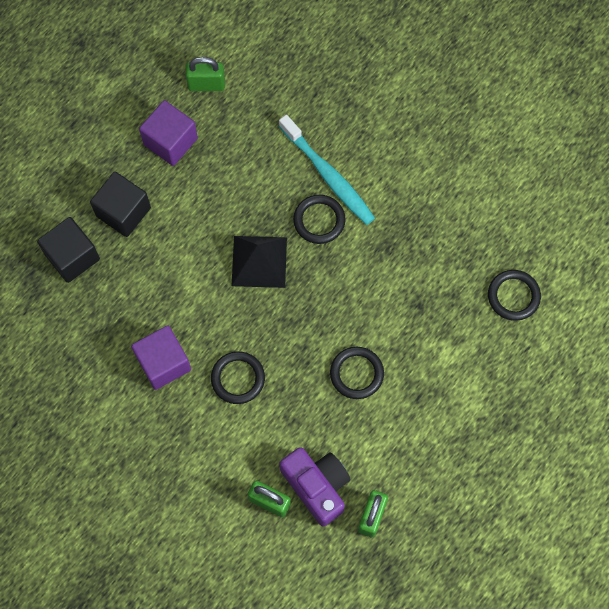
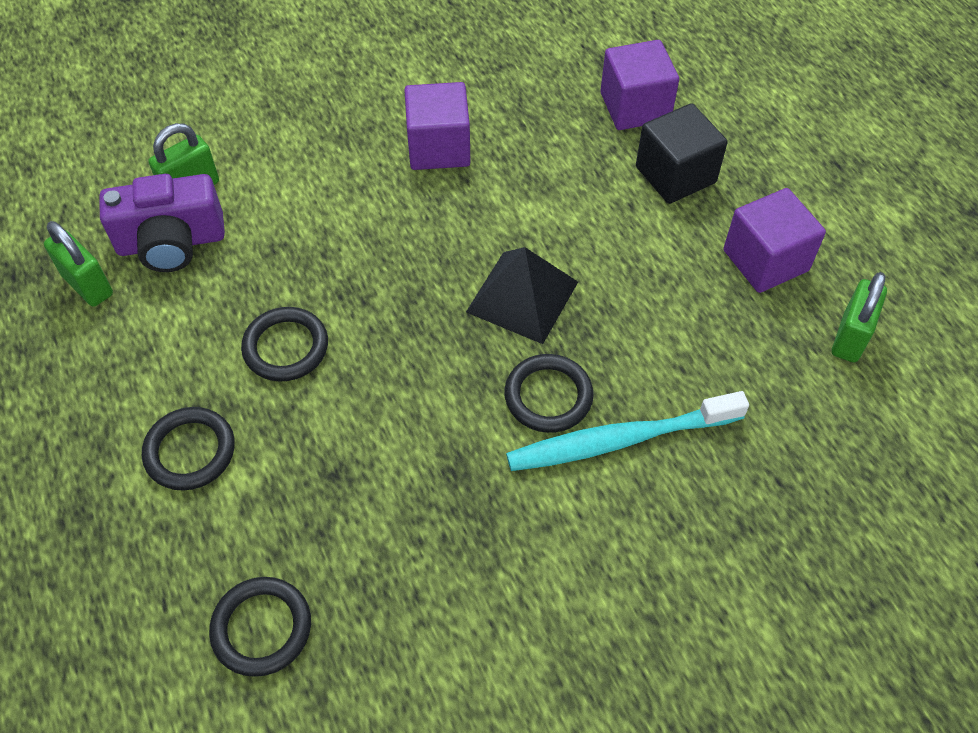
camera: 115 degrees right, 15 degrees down
black cube [37,217,100,283] -> purple cube [600,40,679,130]
black ring [211,351,265,404] -> black ring moved to [142,407,235,490]

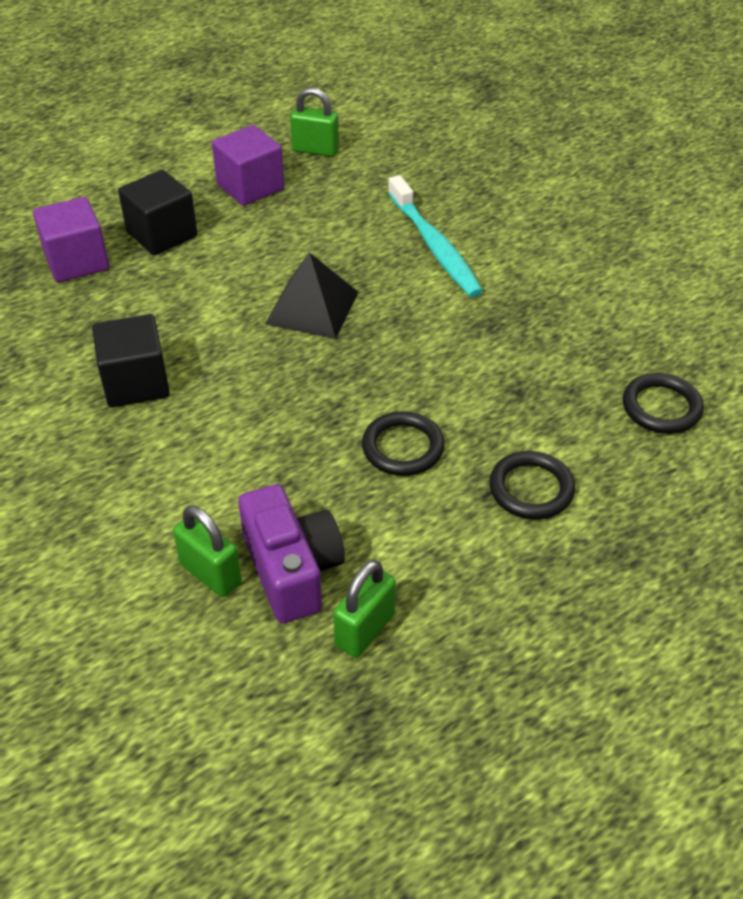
camera: 100 degrees left, 10 degrees down
purple cube [404,82,471,170] -> black cube [92,314,170,407]
black ring [504,354,594,433] -> none

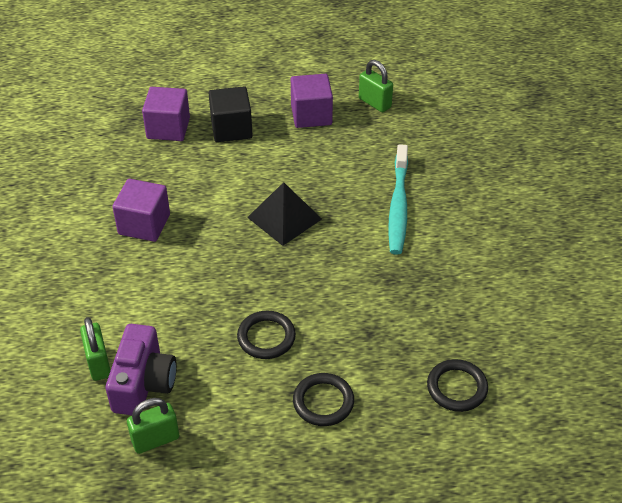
camera: 30 degrees right, 0 degrees up
black cube [92,314,170,407] -> purple cube [112,179,170,242]

